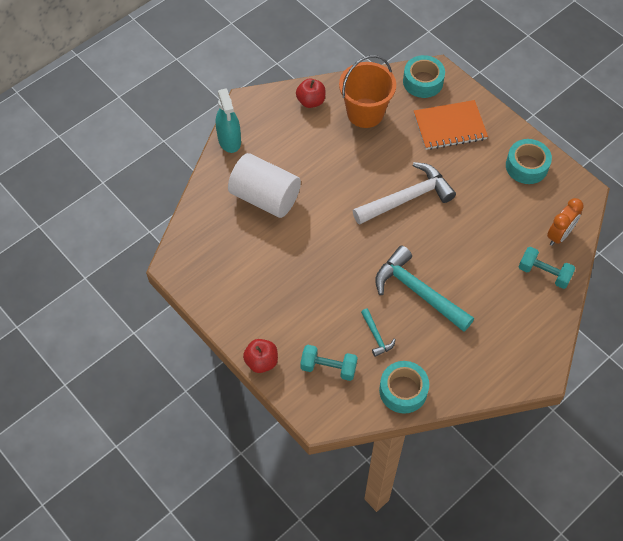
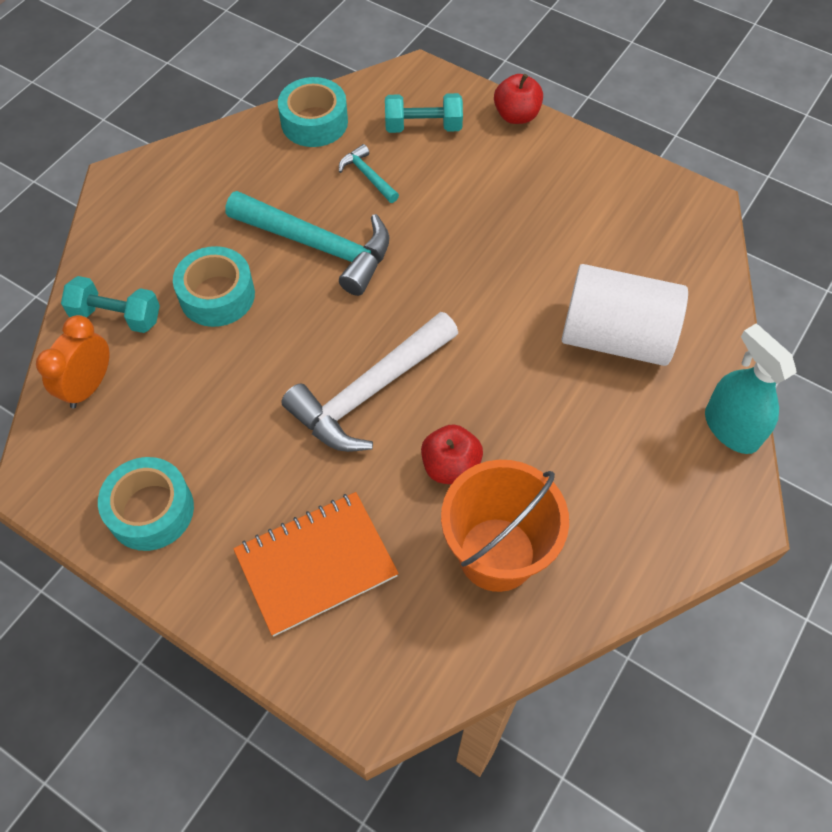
camera: 165 degrees right, 0 degrees up
red apple [296,78,325,108] -> red apple moved to [421,424,483,484]
turquoise tape [403,55,445,98] -> turquoise tape moved to [173,246,255,327]

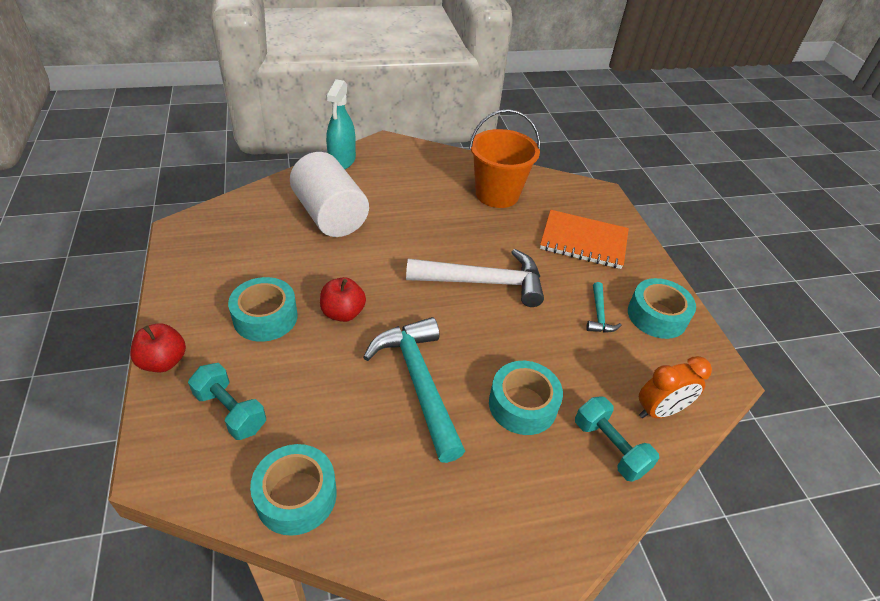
camera: 140 degrees left, 15 degrees down
turquoise hammer [339,144,399,203] -> turquoise hammer moved to [586,282,622,333]
red apple [421,424,483,484] -> red apple moved to [320,277,366,322]
none -> turquoise tape [228,277,298,342]

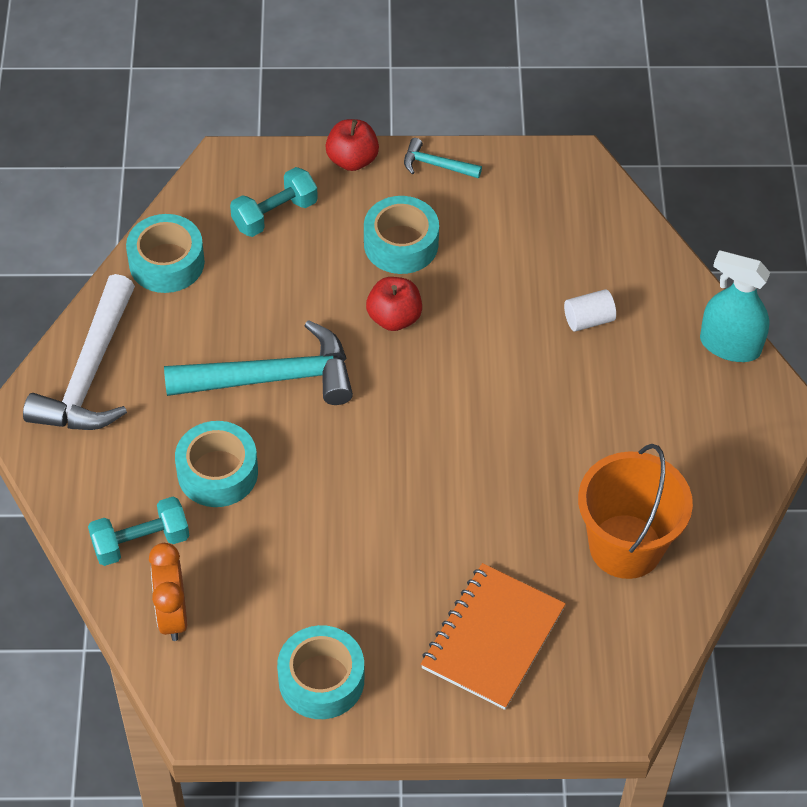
camera: 105 degrees right, 10 degrees up
white cylinder [290,152,369,237] -> white cylinder [564,289,616,332], size x0.42
white hammer [406,249,544,307] -> white hammer moved to [23,274,135,430]
turquoise hammer [586,282,622,333] -> turquoise hammer moved to [404,138,482,178]

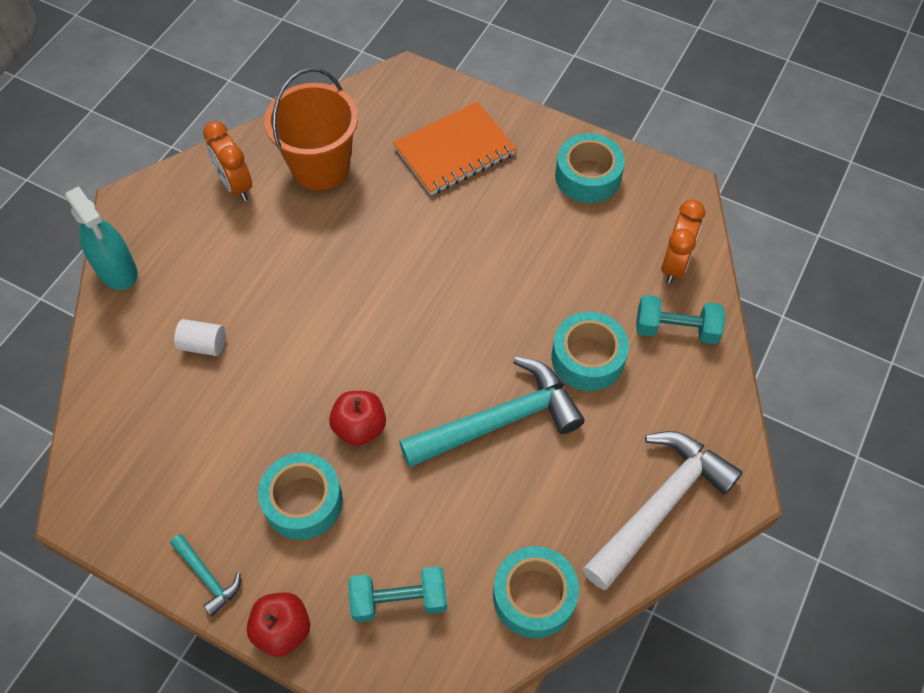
camera: 150 degrees left, 5 degrees up
turquoise hammer [164,320,353,405] -> turquoise hammer turned 135 degrees clockwise [399,357,585,468]
none -> orange clock [203,121,252,201]

